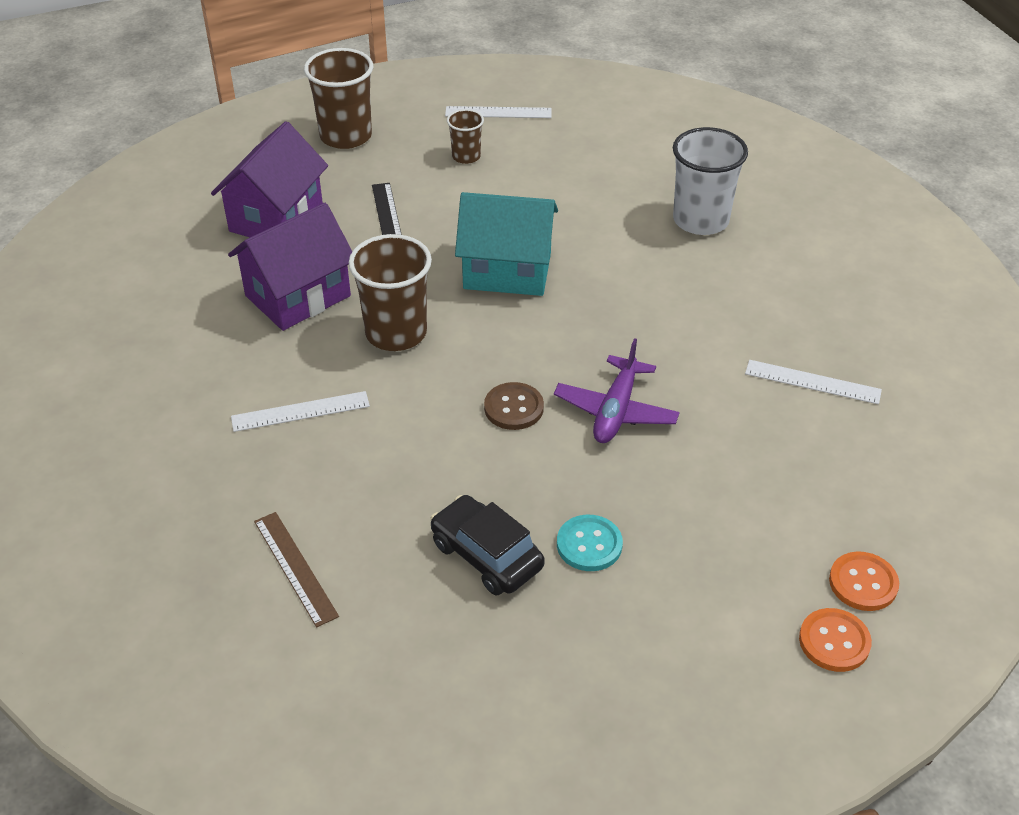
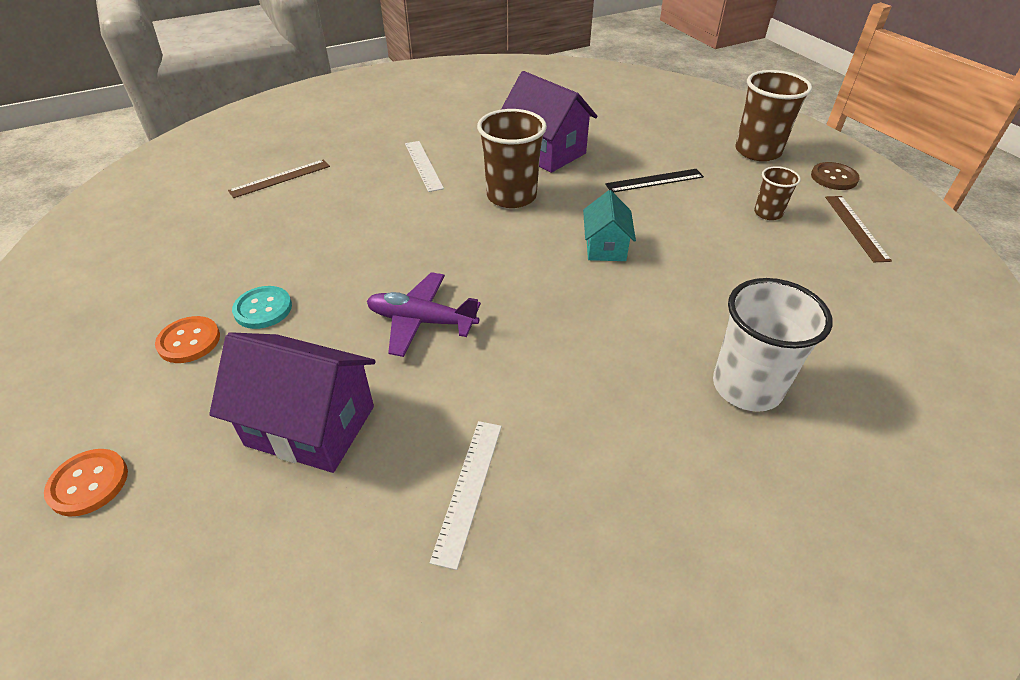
camera: 85 degrees right, 0 degrees up
purple house [211,121,328,237] -> purple house moved to [209,332,376,473]
black car [430,495,545,596] -> none
white ruler [445,106,552,118] -> brown ruler [825,196,892,262]
turquoise house [455,192,558,296] -> turquoise house [583,190,636,261], size x0.59
brown button [484,382,544,430] -> brown button moved to [811,162,860,190]
orange button [829,551,899,611] -> orange button moved to [155,316,220,363]

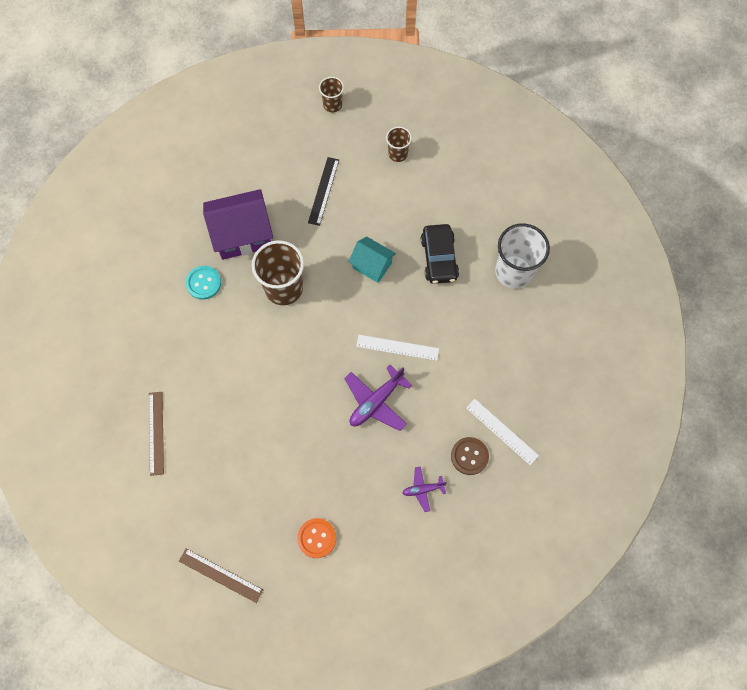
camera: 60 degrees left, 25 degrees up
orange button [44,449,128,517] -> none
purple house [209,332,376,473] -> purple plane [403,466,447,512]
turquoise button [232,286,292,329] -> turquoise button moved to [185,266,221,300]
white ruler [405,141,444,192] -> white ruler moved to [356,335,439,361]
brown cup [736,70,812,161] -> brown cup [319,77,344,113], size x0.54
brown button [811,162,860,190] -> brown button moved to [451,437,489,475]
brown ruler [825,196,892,262] -> brown ruler moved to [179,549,263,603]
none -> black car [421,224,459,284]

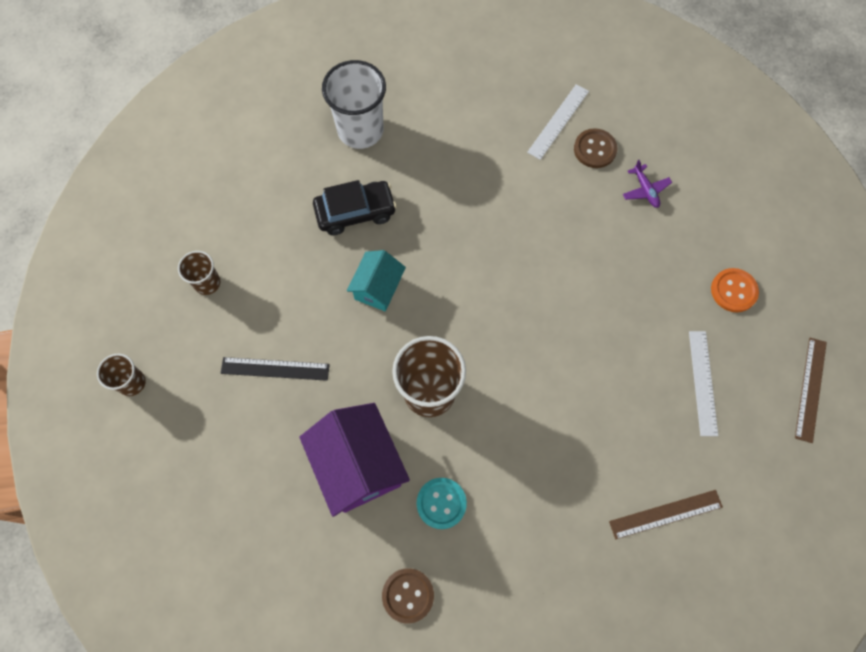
camera: 100 degrees left, 0 degrees up
purple plane [344,365,412,431] -> none
white ruler [356,335,439,361] -> white ruler moved to [689,331,718,436]
none -> brown button [382,568,434,623]

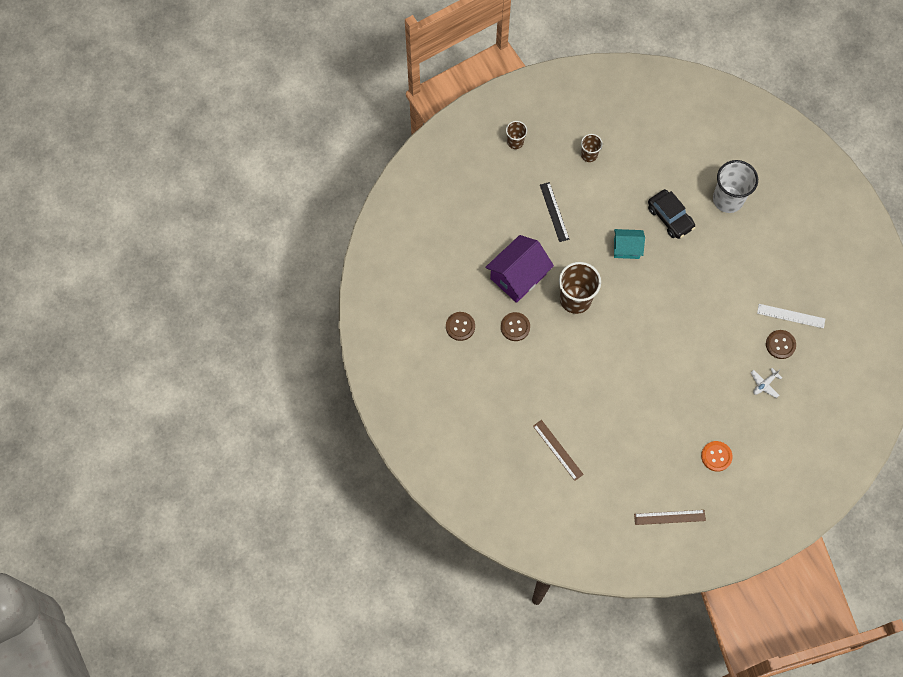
camera: 70 degrees right, 0 degrees up
turquoise button [417,478,467,529] -> brown button [501,312,530,341]
purple plane [623,160,672,208] -> white plane [751,368,782,398]
white ruler [689,331,718,436] -> none

